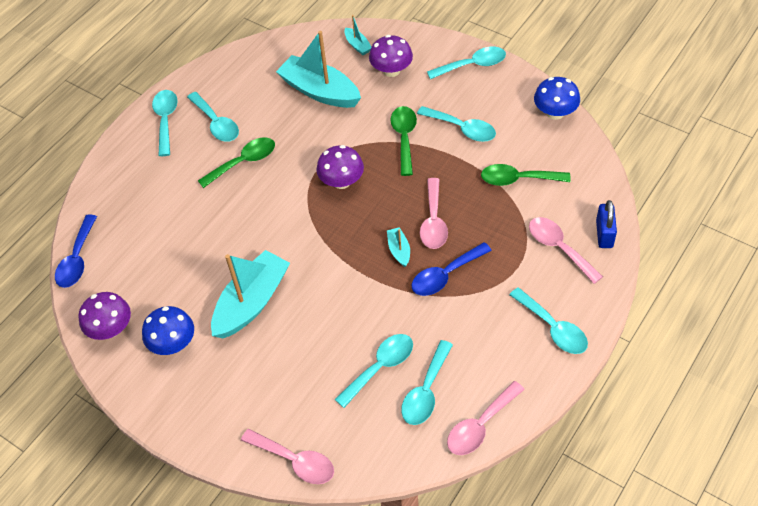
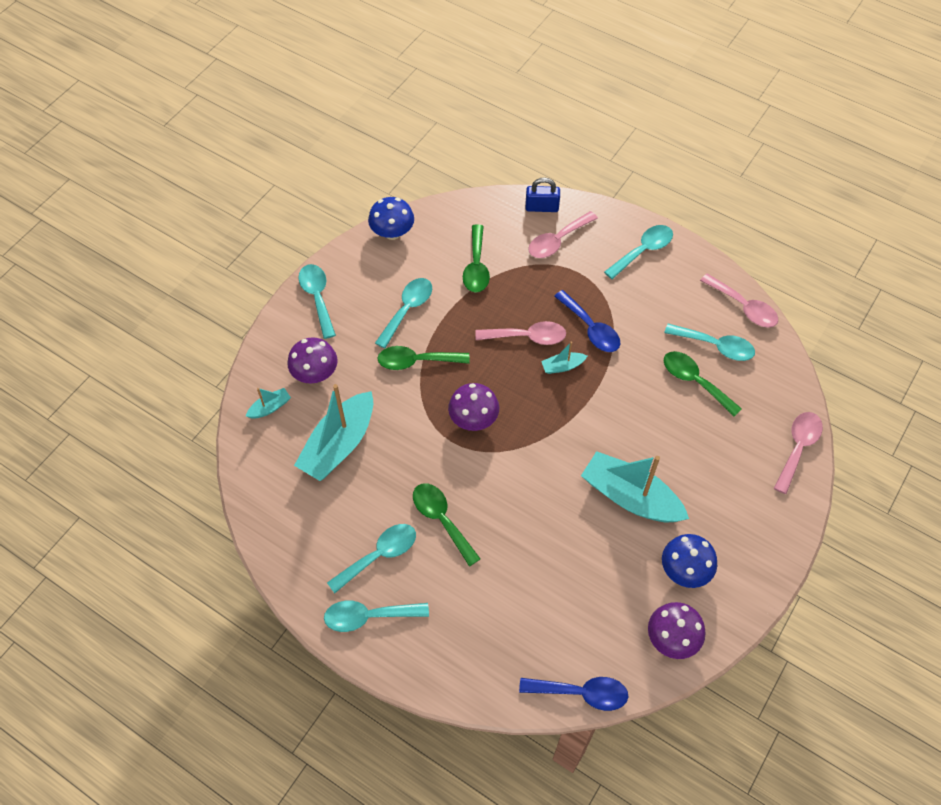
camera: 95 degrees left, 5 degrees up
turquoise spoon [335,334,413,408] -> green spoon [664,351,742,417]

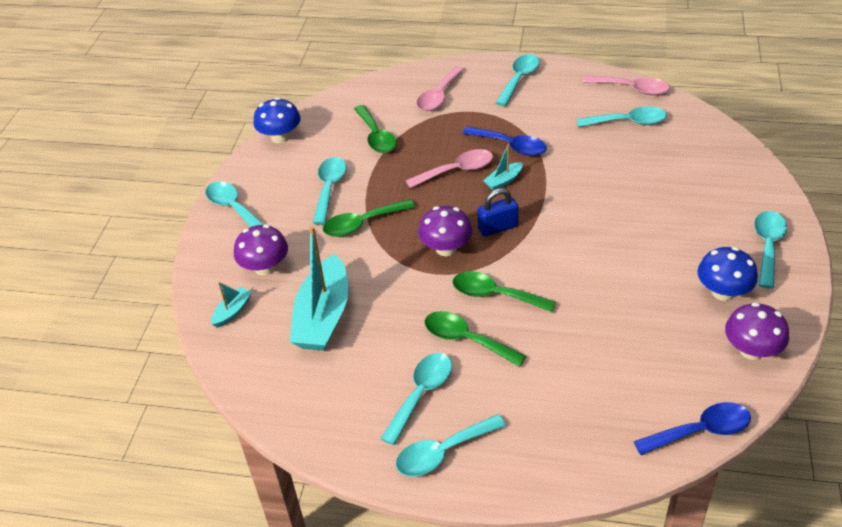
camera: 20 degrees left, 15 degrees down
blue padlock [525,177,560,212] -> blue padlock moved to [478,188,518,237]
turquoise boat [581,451,689,522] -> none
green spoon [664,351,742,417] -> green spoon moved to [452,271,556,312]
pink spoon [774,412,823,494] -> none
none -> turquoise spoon [754,211,787,289]

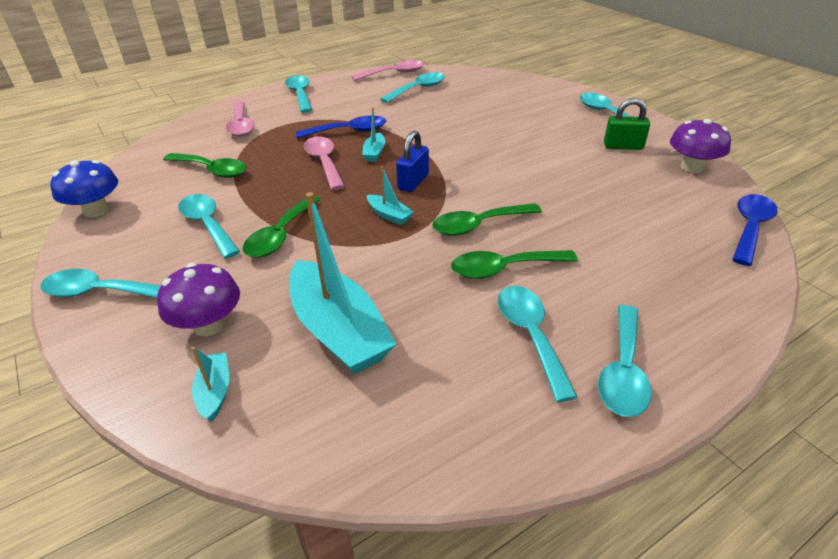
camera: 45 degrees left, 5 degrees down
pink spoon [406,149,493,188] -> pink spoon turned 45 degrees counterclockwise [304,136,345,190]
purple mushroom [418,206,473,256] -> turquoise boat [367,166,414,225]
blue mushroom [697,247,758,301] -> green padlock [604,98,650,150]

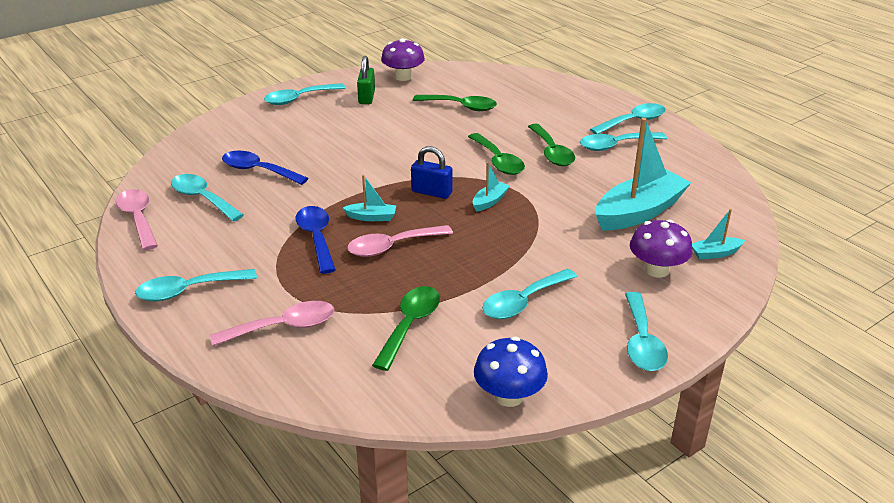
camera: 95 degrees left, 5 degrees down
green spoon [243,196,321,258] -> green spoon moved to [413,95,497,111]
turquoise spoon [598,305,652,417] -> turquoise spoon turned 45 degrees counterclockwise [590,103,666,134]
blue spoon [732,194,777,266] -> blue spoon moved to [222,151,308,185]

